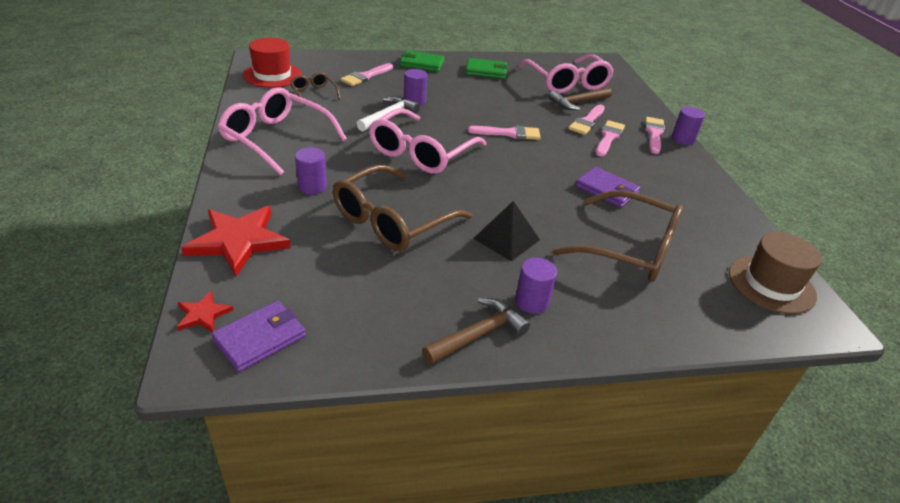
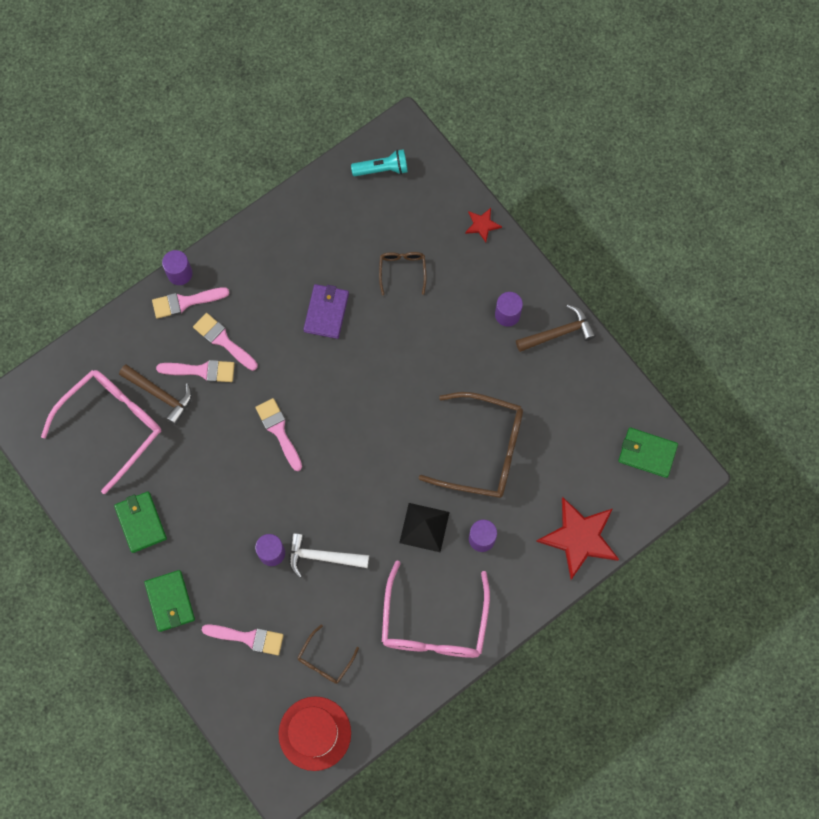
camera: 115 degrees left, 35 degrees up
red star [177,291,233,332] -> red star moved to [465,208,502,243]
purple wallet [211,301,306,372] -> green wallet [618,428,678,478]
pink glasses [369,108,486,174] -> none
brown hammer [422,298,530,365] -> brown hammer turned 135 degrees clockwise [516,304,596,352]
black pyramid [473,201,540,261] -> black pyramid moved to [399,503,450,552]
brown glasses [553,190,683,282] -> brown glasses [379,252,427,296], size x0.48
pink brush [596,120,625,156] -> pink brush turned 45 degrees clockwise [193,313,258,371]
brown hat [729,232,822,314] -> turquoise flashlight [351,149,408,176]

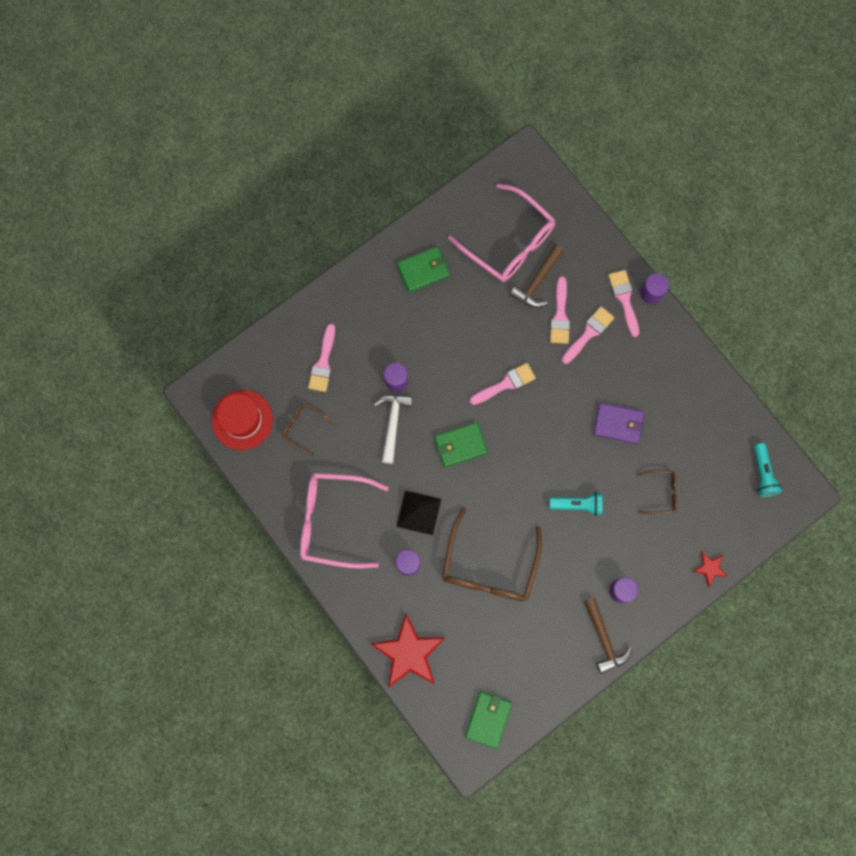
camera: 90 degrees right, 5 degrees up
green wallet [144,570,195,632] -> green wallet moved to [434,422,488,467]
none -> turquoise flashlight [550,492,602,516]

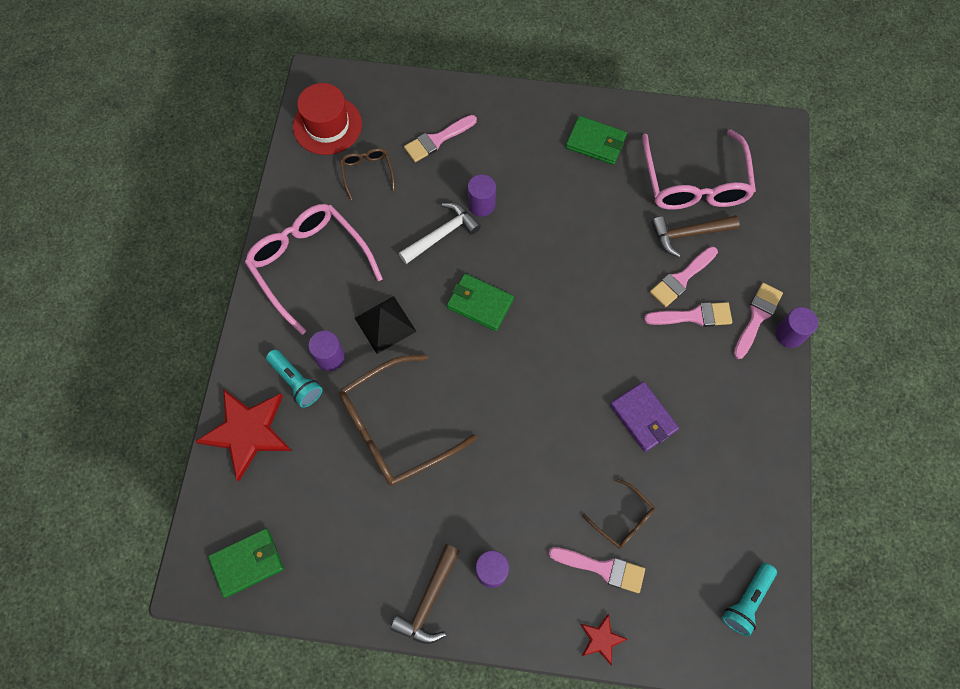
camera: 45 degrees right, 10 degrees down
pink brush [470,363,536,405] -> pink brush moved to [548,547,645,593]
turquoise flashlight [550,492,602,516] -> turquoise flashlight moved to [266,349,322,408]

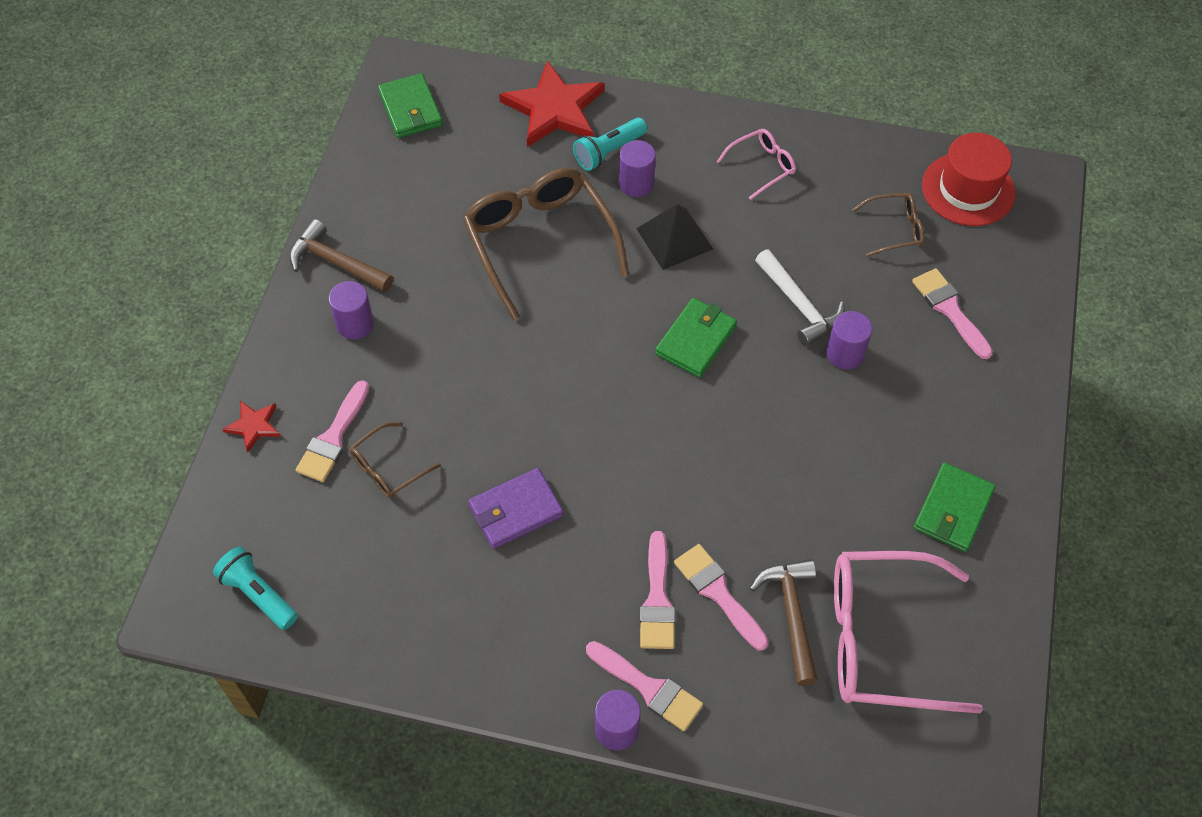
camera: 95 degrees right, 10 degrees down
pink glasses [245,204,383,335] -> pink glasses [717,129,796,200], size x0.48

